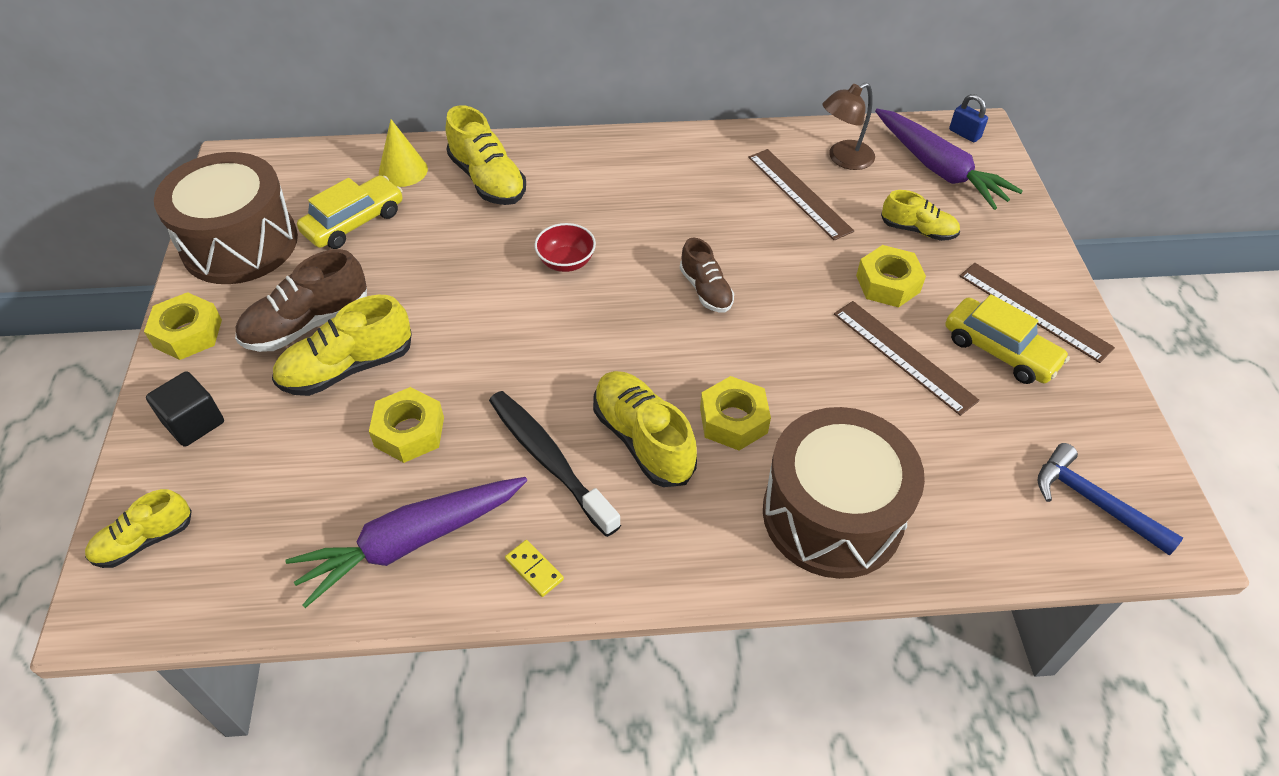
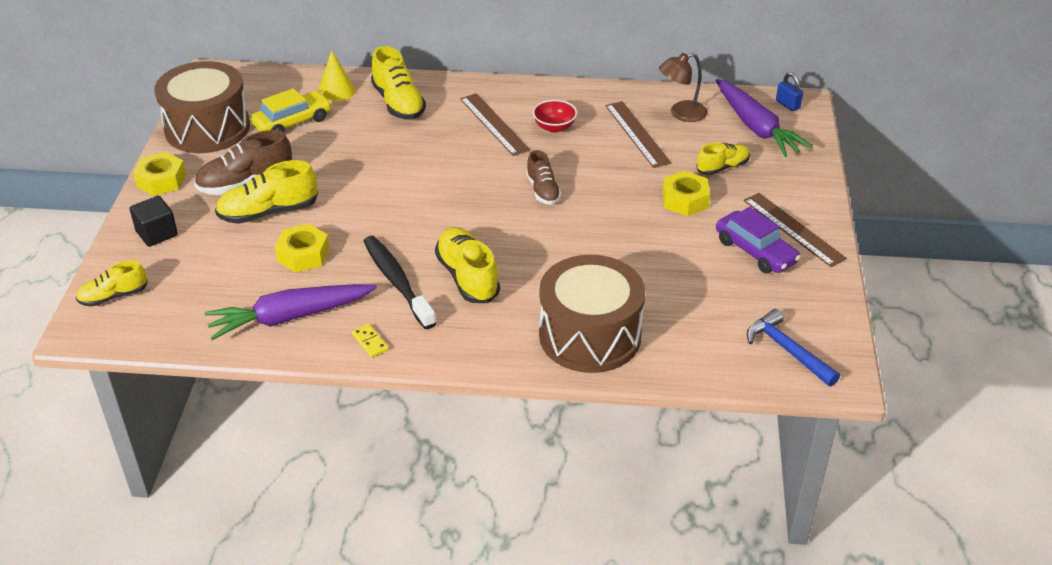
camera: 10 degrees right, 10 degrees down
red bowl [535,223,596,272] -> red bowl moved to [533,100,577,133]
yellow nut [700,376,771,450] -> none
brown ruler [834,301,980,416] -> brown ruler moved to [460,93,530,156]
yellow shoe [881,190,960,241] -> yellow shoe turned 60 degrees counterclockwise [697,142,750,175]
yellow car [945,294,1070,384] -> purple car [716,207,801,274]

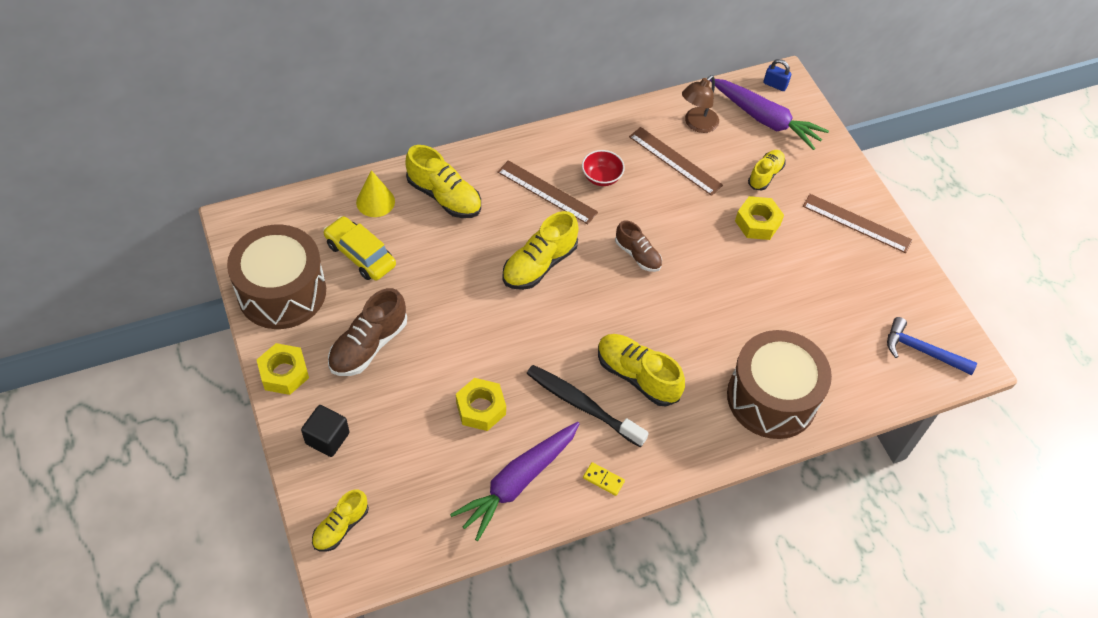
camera: 30 degrees left, 15 degrees up
yellow shoe [215,160,318,224] -> yellow shoe moved to [502,211,579,290]
yellow car [251,88,332,133] -> yellow car turned 75 degrees counterclockwise [323,216,396,280]
purple car [716,207,801,274] -> none

